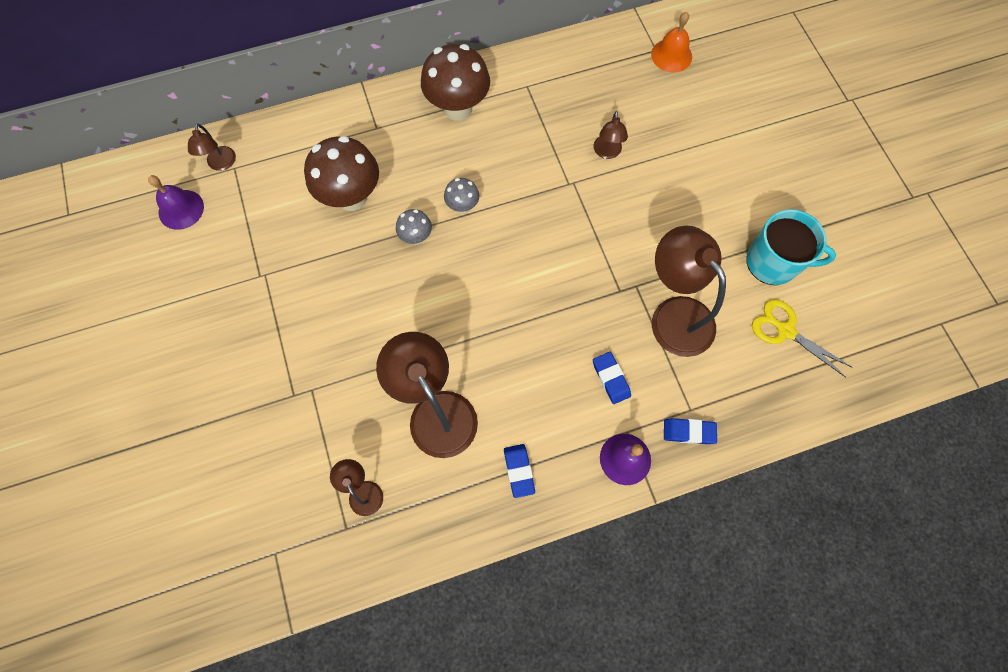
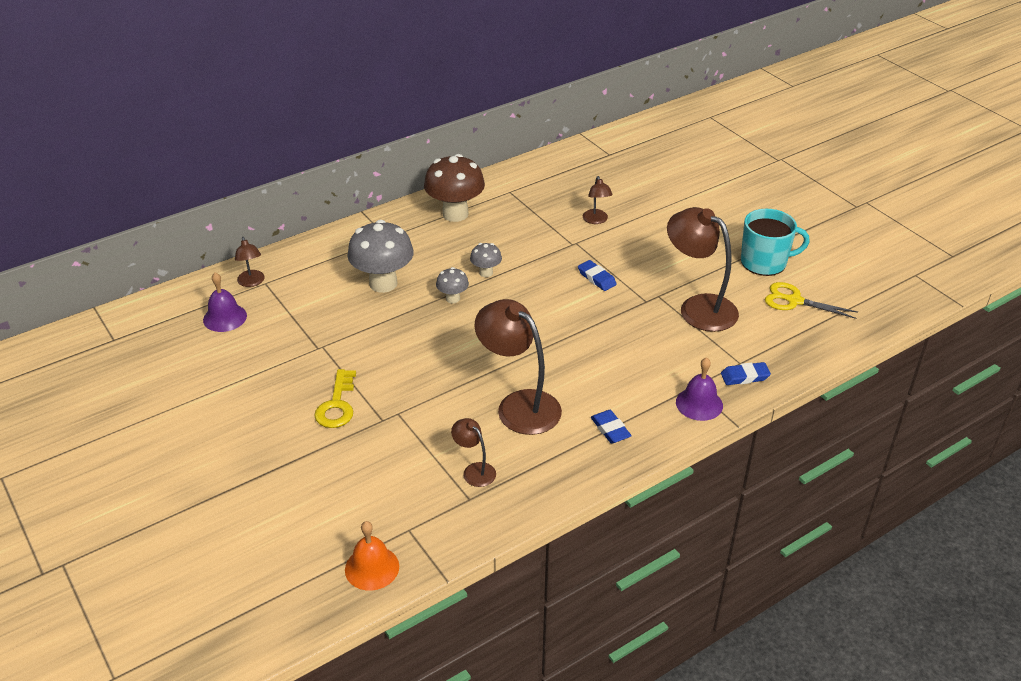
camera: 15 degrees left, 30 degrees down
brown mushroom [304,136,379,211] -> grey mushroom [347,220,414,293]
blue eraser [593,352,631,404] -> blue eraser moved to [578,260,617,291]
orange bell [651,12,692,72] -> orange bell moved to [345,521,399,591]
none -> yellow key [314,369,356,428]

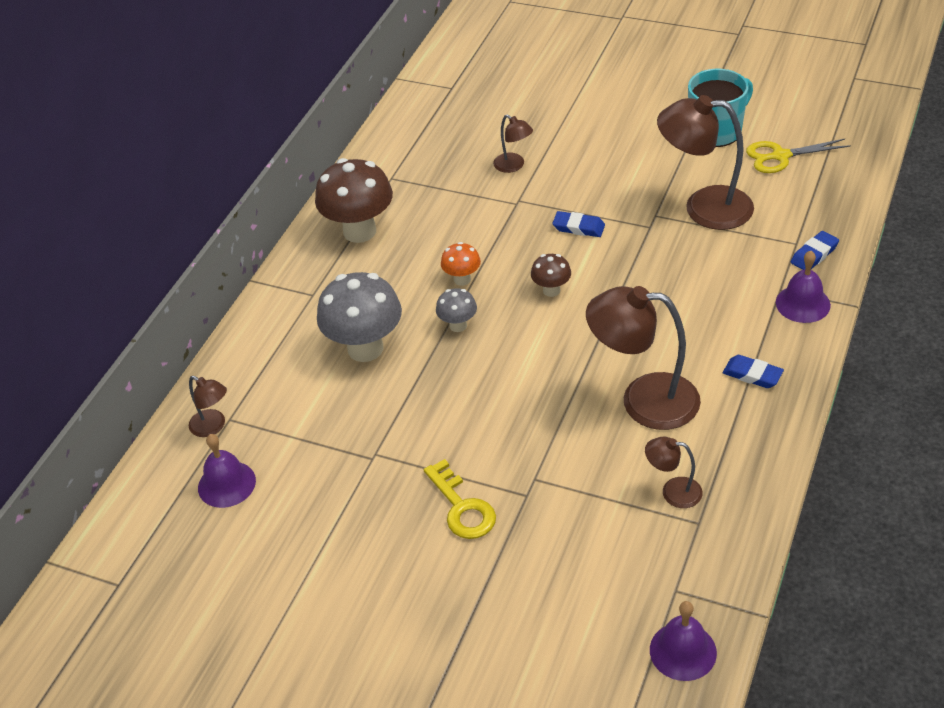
camera: 30 degrees left, 5 degrees up
orange bell [345,521,399,591] -> purple bell [650,601,717,681]
grey mushroom [470,243,502,277] -> orange mushroom [441,242,481,286]
none -> brown mushroom [531,254,571,297]

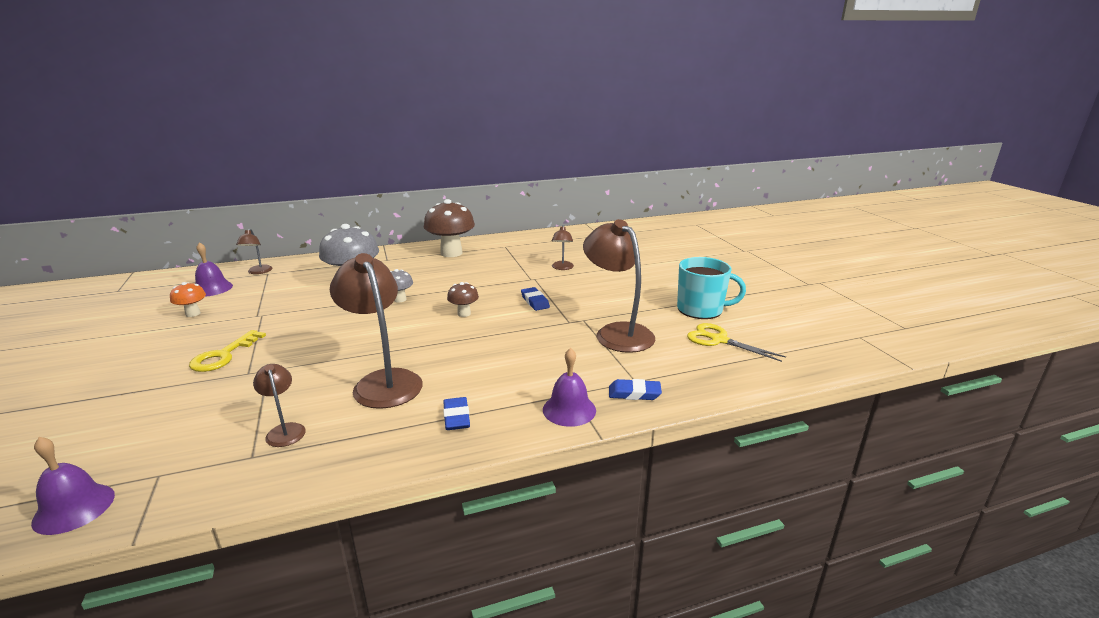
camera: 45 degrees right, 20 degrees down
orange mushroom [441,242,481,286] -> orange mushroom moved to [170,282,206,317]

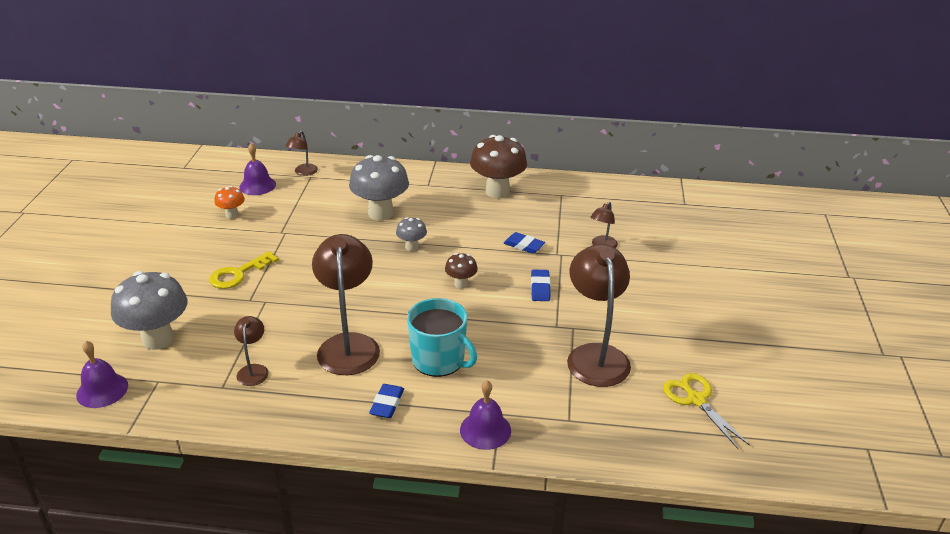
camera: 25 degrees right, 10 degrees up
blue eraser [609,379,662,400] -> blue eraser moved to [504,232,545,254]
turquoise mug [677,257,746,319] -> turquoise mug moved to [407,298,477,377]
none -> grey mushroom [111,271,187,350]

